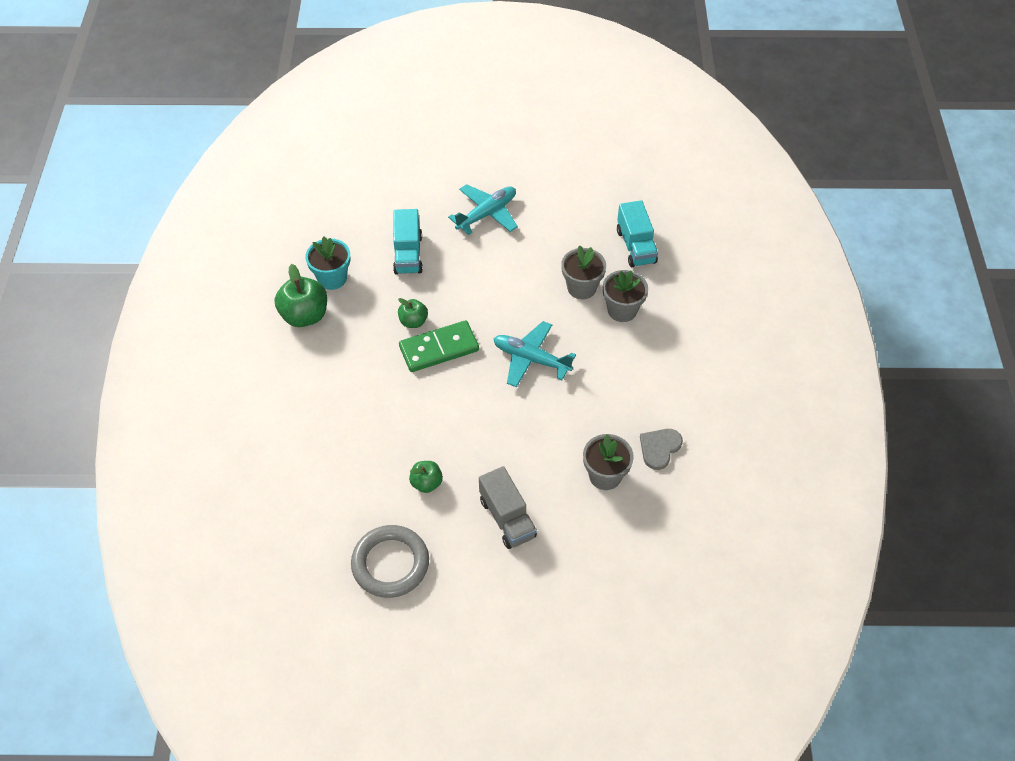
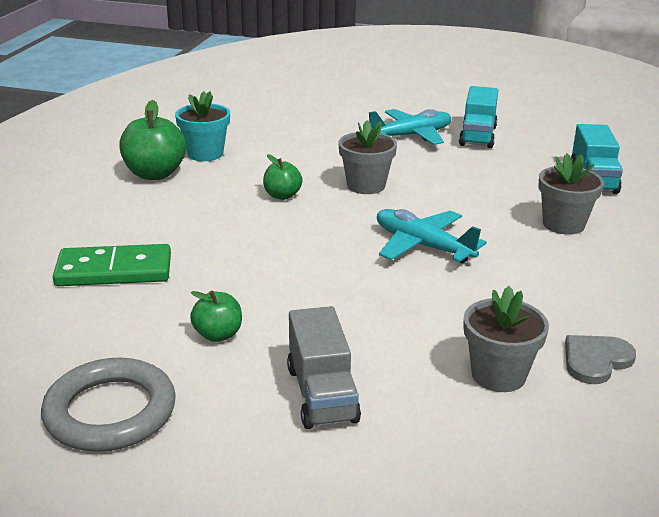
camera: 15 degrees right, 25 degrees down
turquoise truck [393,209,423,274] -> turquoise truck moved to [459,86,498,149]
green domino [399,320,479,372] -> green domino moved to [53,244,171,286]
grey flower pot [561,245,606,299] -> grey flower pot moved to [338,120,397,194]

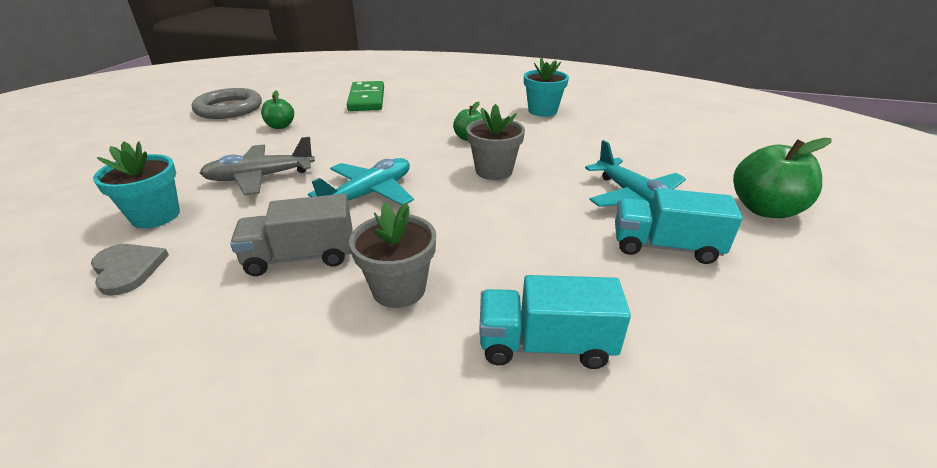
camera: 90 degrees right, 5 degrees up
green apple [119,100,186,180] -> green apple moved to [733,138,832,218]
grey truck [287,306,361,429] -> grey truck moved to [230,194,352,276]
grey flower pot [464,286,549,392] -> turquoise flower pot [93,141,180,228]
none -> grey plane [200,137,315,195]

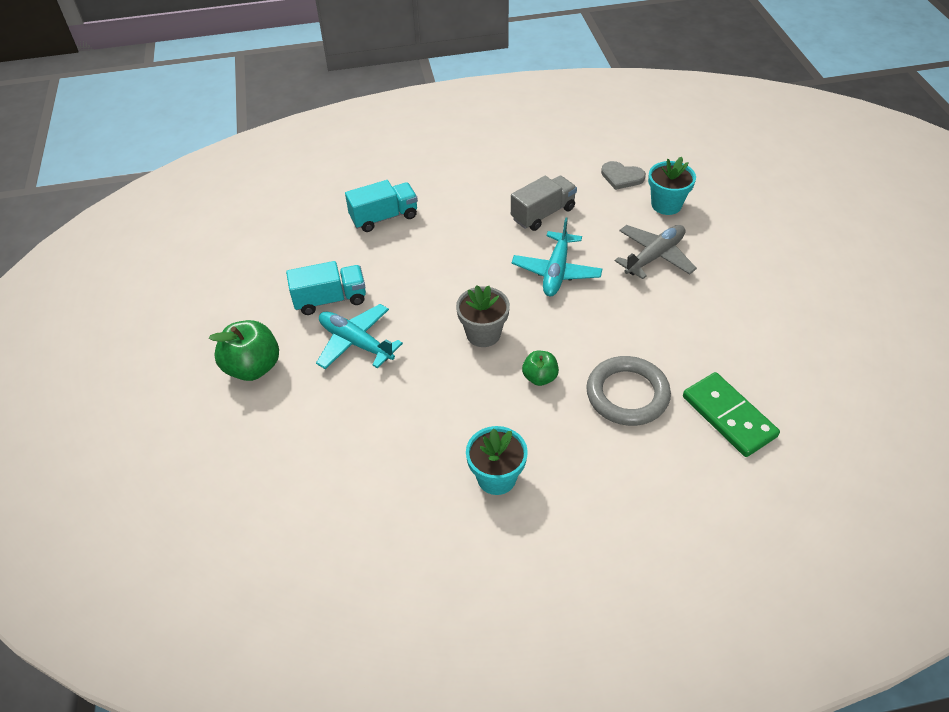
camera: 155 degrees right, 15 degrees up
grey ring [192,88,262,119] -> grey ring moved to [586,356,671,426]
green apple [261,91,294,129] -> none
grey flower pot [349,202,436,308] -> none

